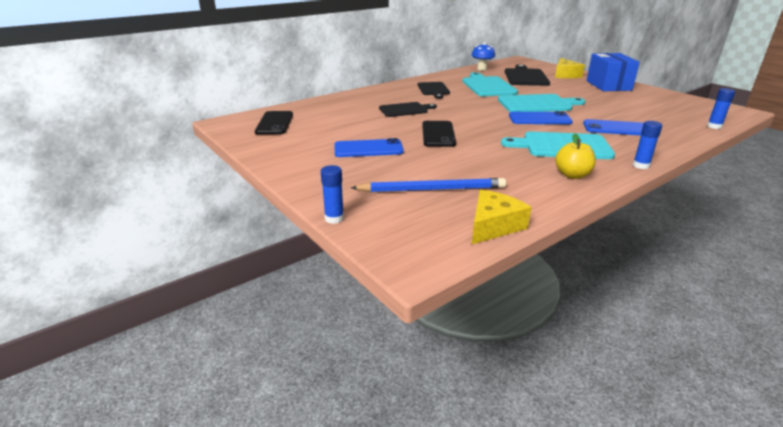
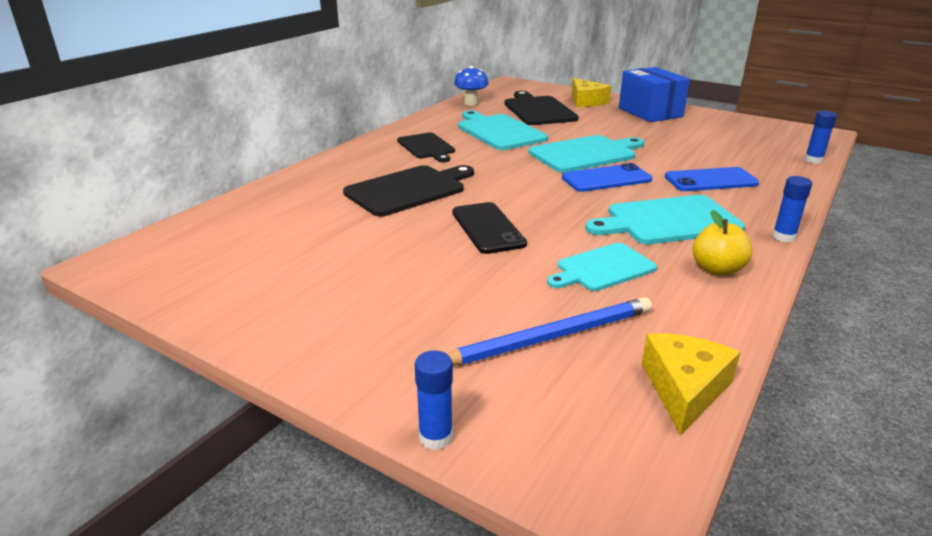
camera: 20 degrees left, 0 degrees up
black phone [255,111,293,135] -> none
blue phone [334,138,404,157] -> none
black cutting board [379,102,437,117] -> black cutting board [343,165,474,217], size x1.52
none -> turquoise cutting board [547,243,657,291]

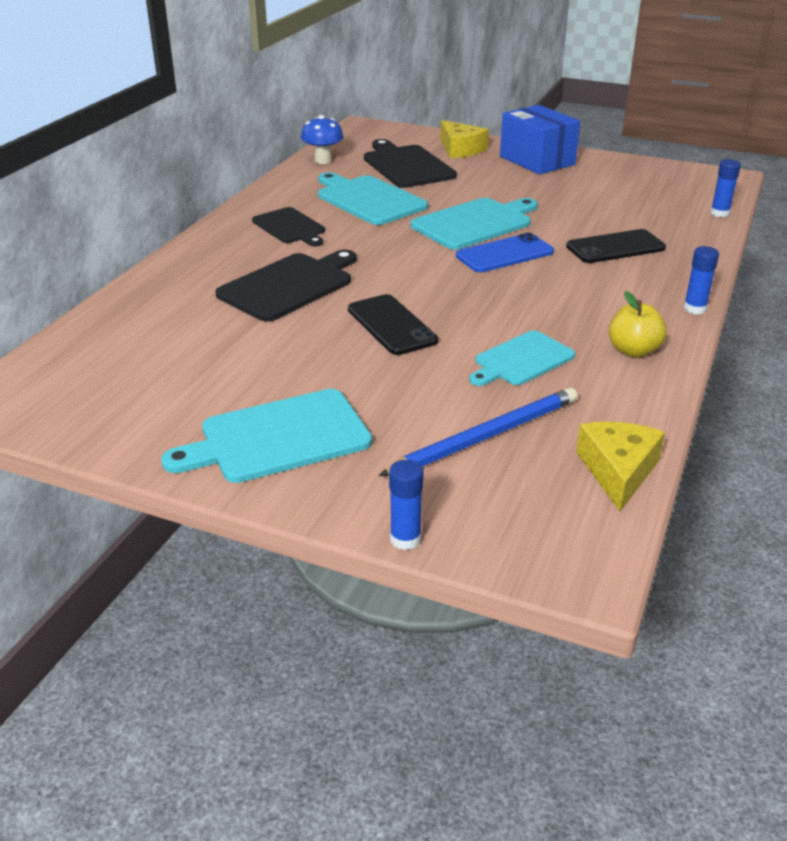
camera: 10 degrees left, 5 degrees up
turquoise cutting board [585,195,745,244] -> turquoise cutting board moved to [161,389,372,483]
blue phone [665,167,759,191] -> black phone [566,229,666,263]

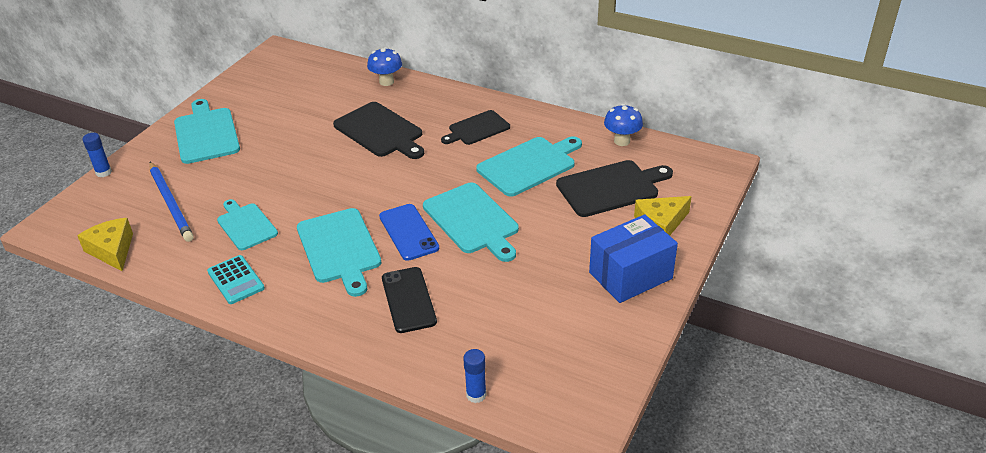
camera: 95 degrees right, 5 degrees up
black phone [348,294,438,355] -> none
yellow cheese [576,422,665,511] -> yellow cheese turned 135 degrees counterclockwise [77,218,133,271]
yellow apple [609,291,667,357] -> turquoise calculator [207,255,265,304]
blue glue stick [683,246,719,315] -> none
none -> turquoise cutting board [297,208,382,297]
none -> blue mushroom [367,47,402,86]

